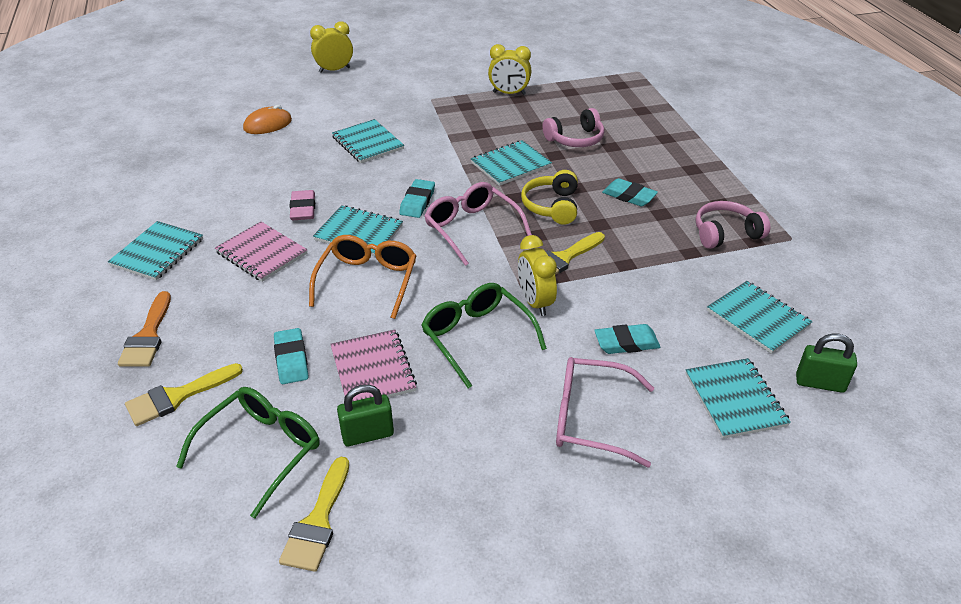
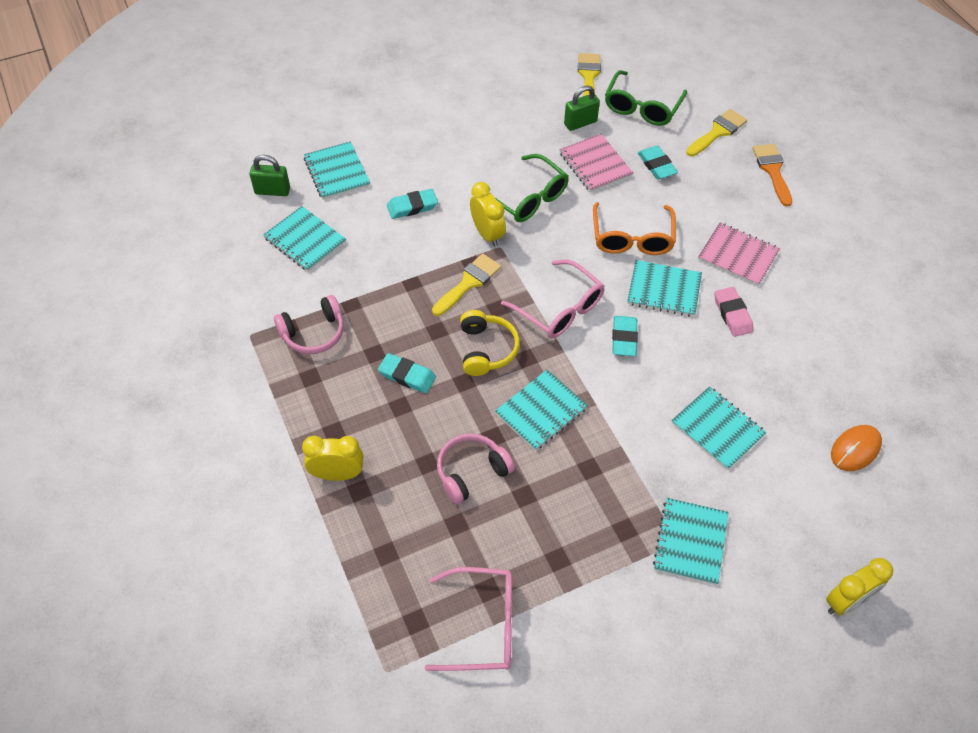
camera: 170 degrees right, 15 degrees up
turquoise notebook [108,221,203,281] -> turquoise notebook moved to [653,498,728,585]
yellow clock [488,44,531,95] -> yellow clock moved to [302,436,363,481]
pink glasses [556,357,654,468] -> pink glasses moved to [424,567,512,671]

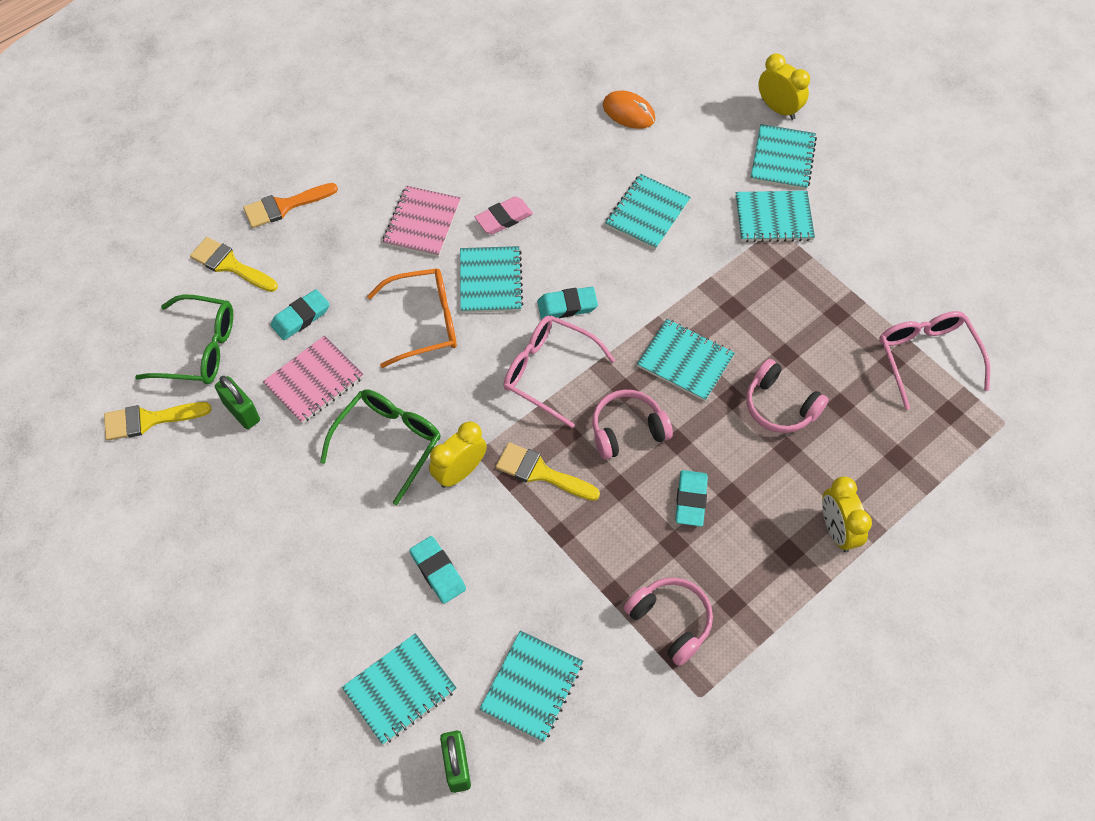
camera: 105 degrees left, 5 degrees up
yellow headphones [460,310,520,376] -> pink headphones [592,390,673,460]
pink glasses [501,260,605,338] -> pink glasses turned 90 degrees counterclockwise [503,316,615,428]
none -> turquoise notebook [751,124,817,190]

